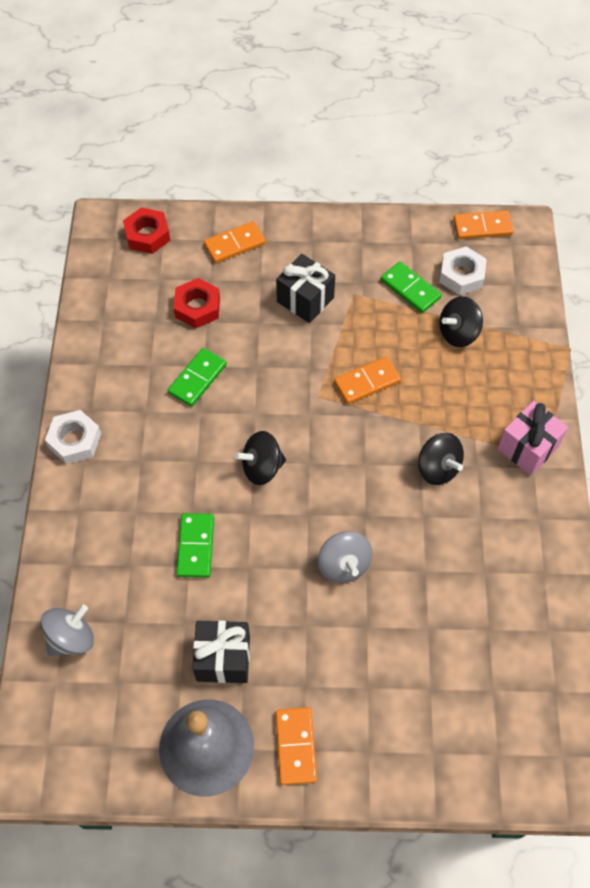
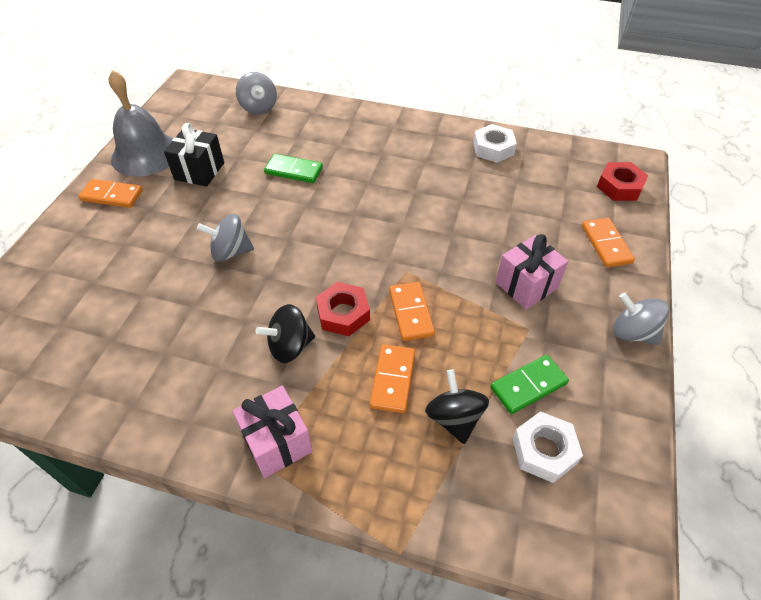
camera: 105 degrees right, 10 degrees down
white nut [45,410,101,464] -> white nut moved to [473,124,517,163]
green domino [168,348,227,407] -> none
red nut [174,278,220,328] -> red nut moved to [316,282,370,336]
black spinning top [235,431,286,485] -> none
black gift [276,254,335,323] -> pink gift [496,234,568,309]
orange domino [453,211,514,239] -> orange domino moved to [370,344,415,413]
none -> grey spinning top [613,293,669,345]

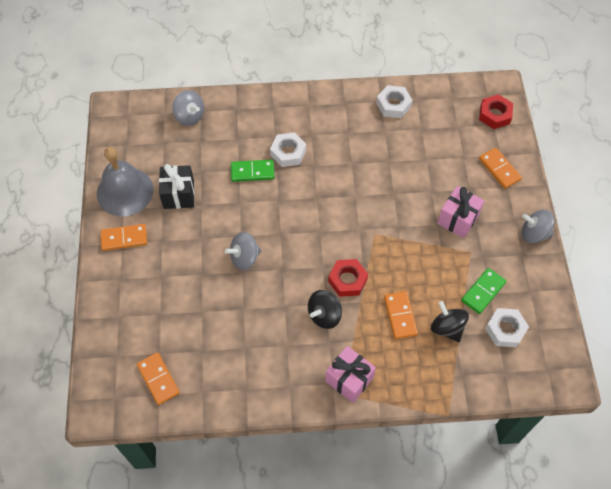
camera: 20 degrees left, 10 degrees up
orange domino [389,282,435,341] -> orange domino moved to [137,352,180,405]
none -> white nut [270,132,306,167]

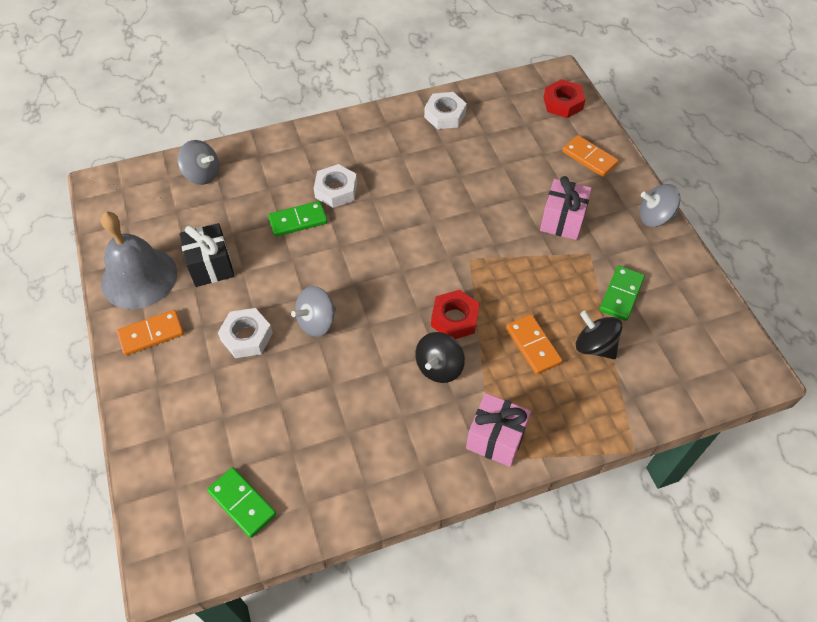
camera: 15 degrees left, 5 degrees down
orange domino [137,352,180,405] -> green domino [207,467,277,538]
white nut [485,308,529,347] -> white nut moved to [218,308,273,358]

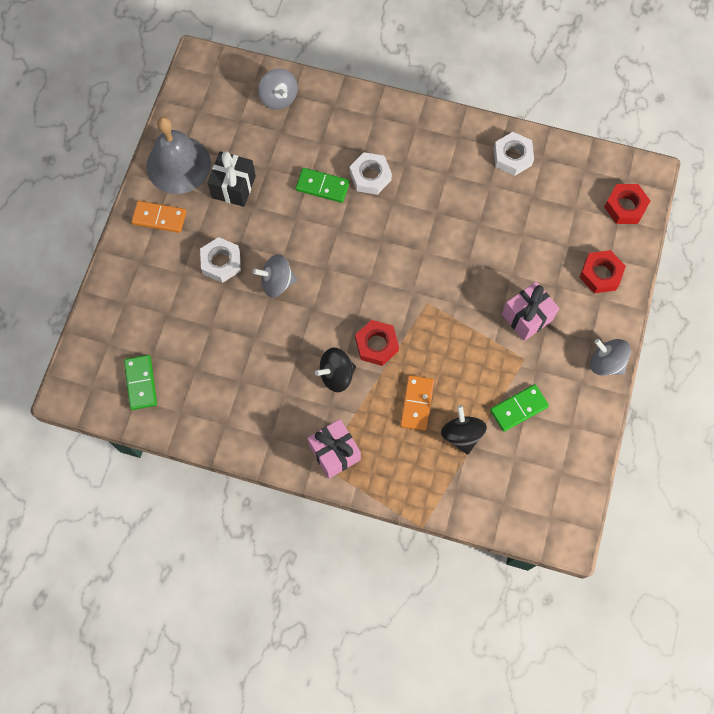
camera: 35 degrees right, 15 degrees up
orange domino [562,135,619,177] -> red nut [579,250,626,293]

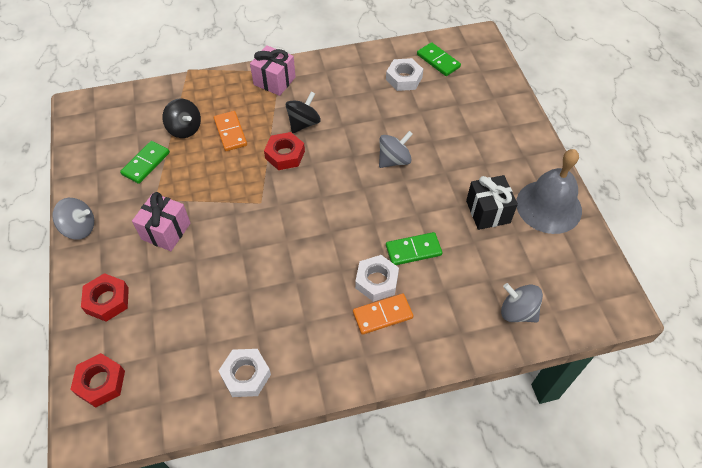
camera: 150 degrees right, 15 degrees down
orange domino [131,201,186,233] -> orange domino moved to [353,294,413,335]
white nut [200,237,241,283] -> white nut moved to [386,58,423,91]

